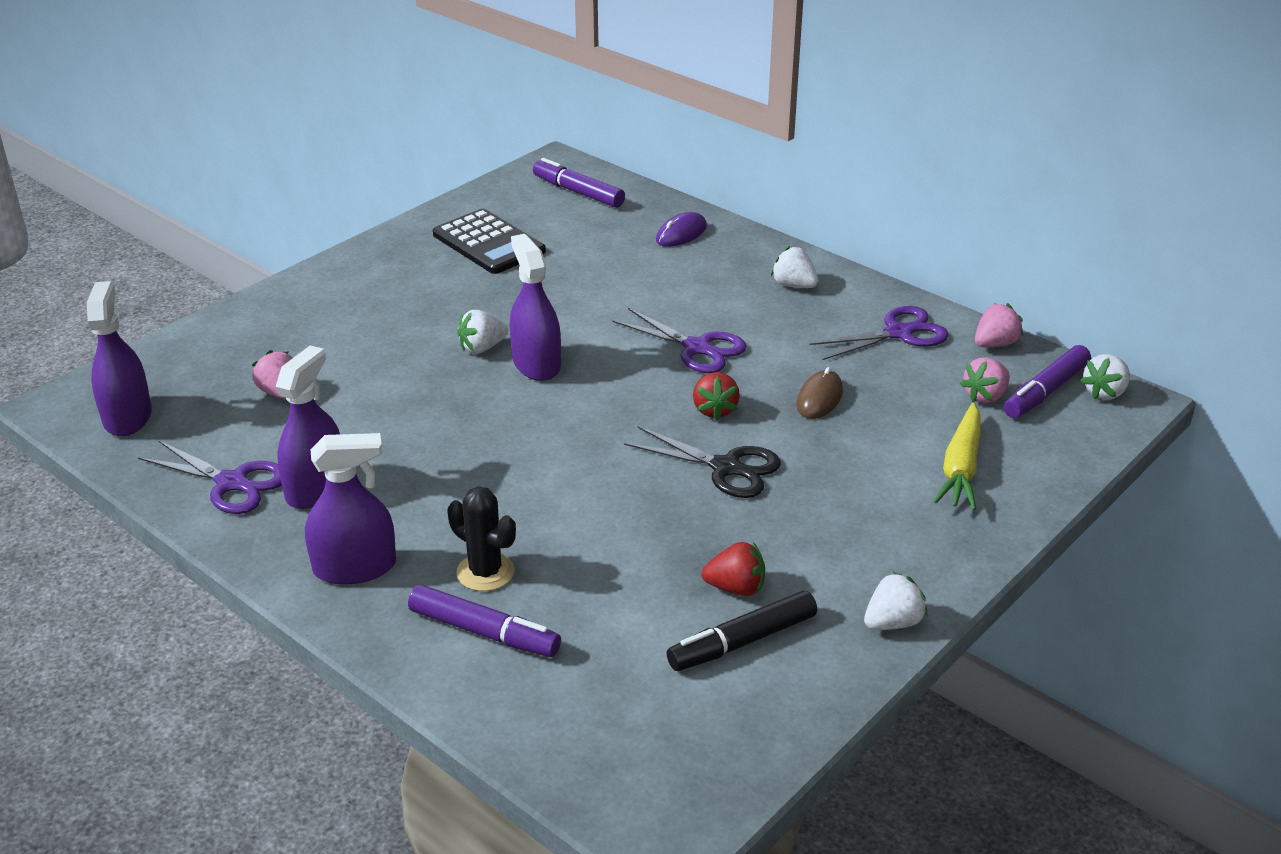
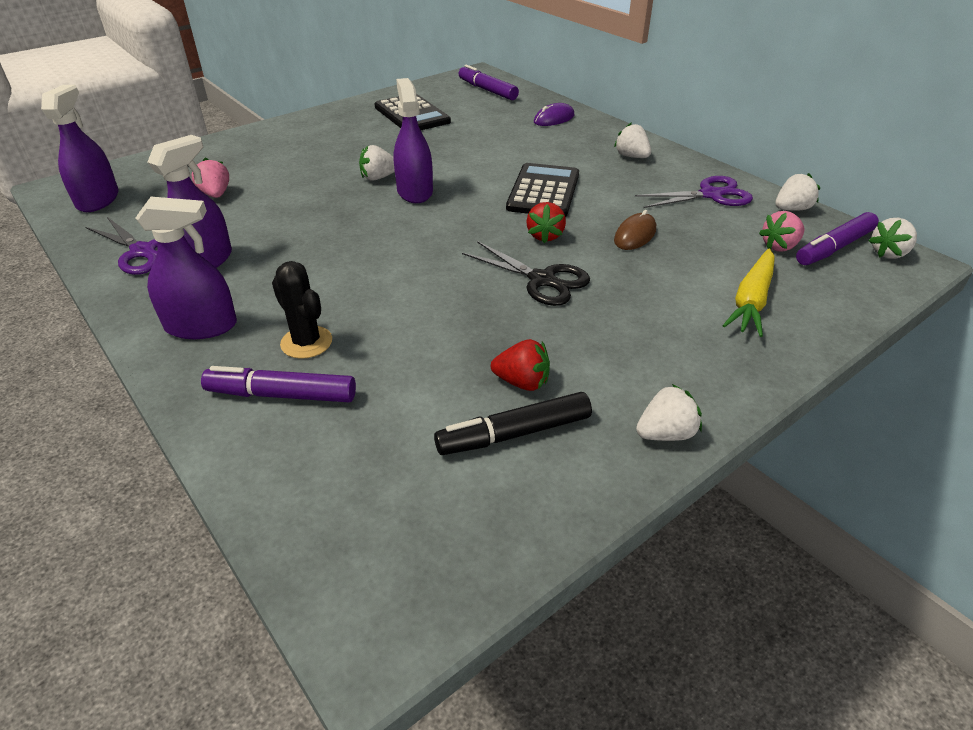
camera: 10 degrees right, 5 degrees up
purple marker [408,585,561,657] -> purple marker turned 150 degrees clockwise [201,366,356,402]
purple scissors [612,308,747,373] -> black calculator [506,163,579,217]
pink strawberry [975,303,1023,347] -> white strawberry [775,173,820,211]

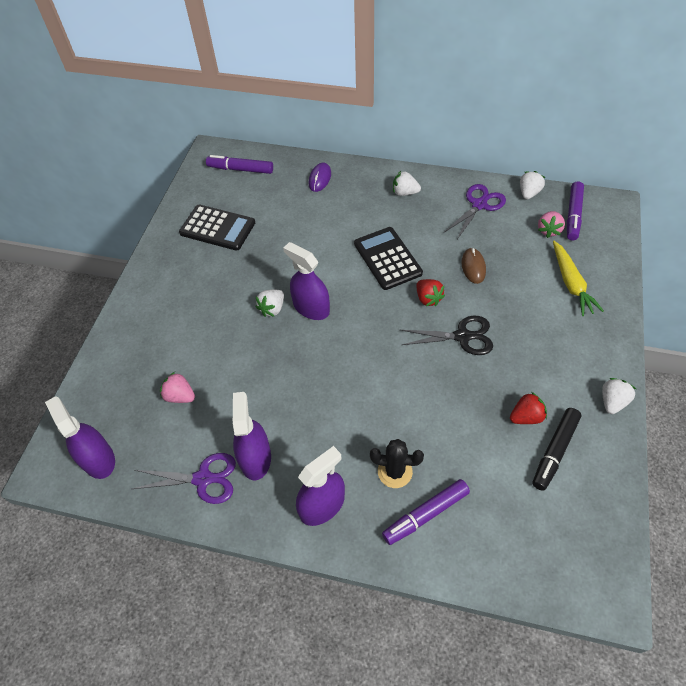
camera: 35 degrees left, 15 degrees up
white strawberry [868,218,917,259] -> none

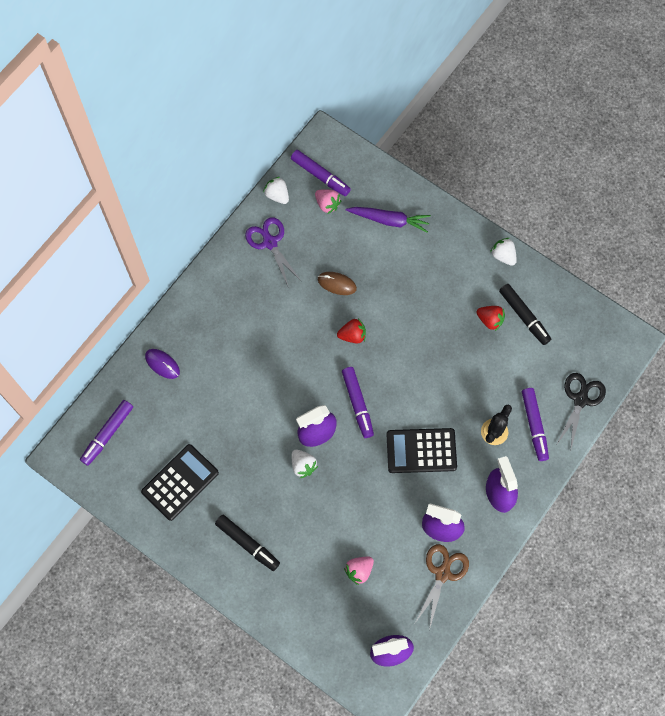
camera: 70 degrees left, 15 degrees up
purple scissors [132,453,236,504] -> brown scissors [415,544,469,631]
black calculator [354,227,423,290] -> black calculator moved to [387,428,457,473]
white strawberry [393,171,421,196] -> none
black scissors [401,316,493,355] -> black scissors moved to [557,373,606,452]
red strawberry [510,392,547,424] -> red strawberry turned 120 degrees clockwise [476,306,505,331]
yellow carrot [553,241,604,316] -> purple carrot [346,207,431,233]
none -> black marker [215,515,280,571]
none -> purple marker [342,367,374,438]

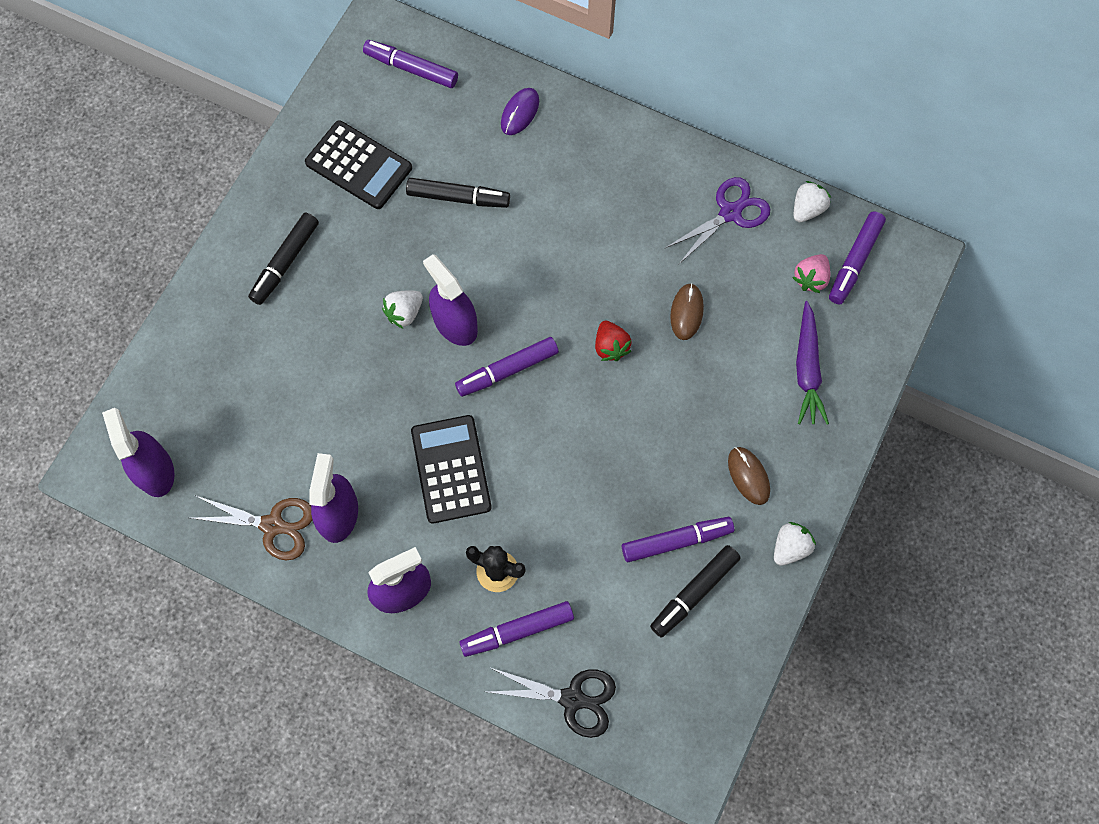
camera: 80 degrees right, 0 degrees up
pink strawberry [344,557,374,585] -> none
red strawberry [476,306,505,331] -> purple marker [622,517,734,562]
none -> black marker [406,178,510,208]
none -> brown mouse [728,447,770,505]

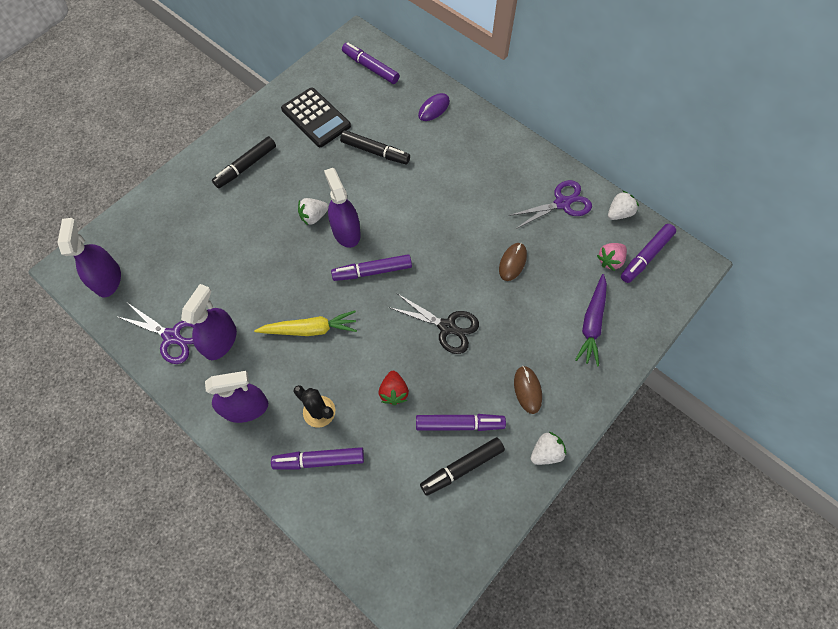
camera: 15 degrees right, 5 degrees down
brown scissors [191,496,313,560] -> purple scissors [116,303,194,364]
black calculator [411,415,492,524] -> yellow carrot [254,311,357,336]
black scissors [488,667,616,738] -> black scissors moved to [389,294,479,354]
red strawberry [595,321,631,361] -> red strawberry moved to [379,371,409,405]

